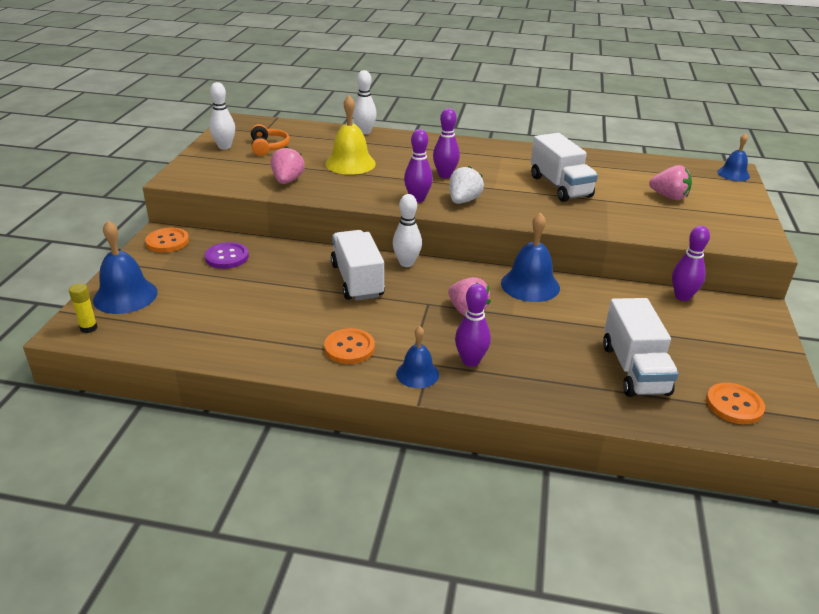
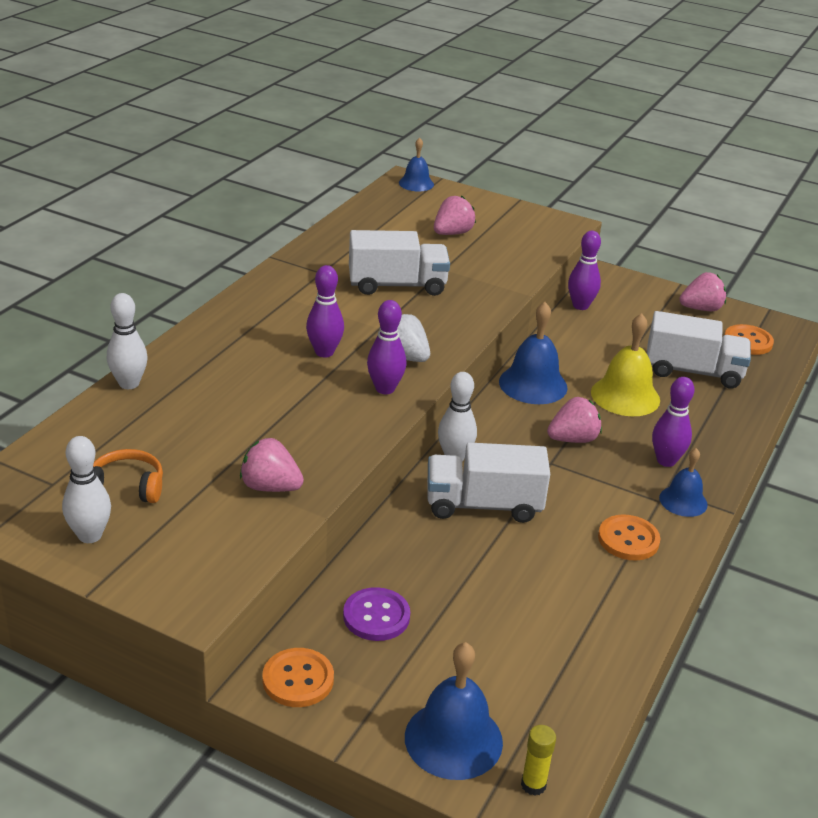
camera: 75 degrees left, 0 degrees up
yellow bell [325,95,376,175] -> yellow bell moved to [591,313,660,416]
none -> pink strawberry [680,272,726,311]

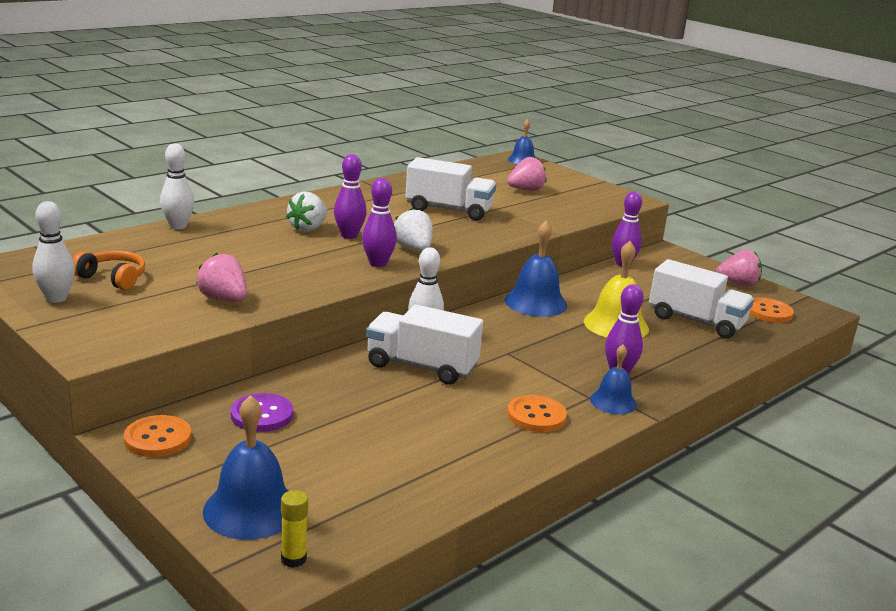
camera: 20 degrees right, 10 degrees down
pink strawberry [547,397,602,443] -> none
none -> white strawberry [286,192,327,232]

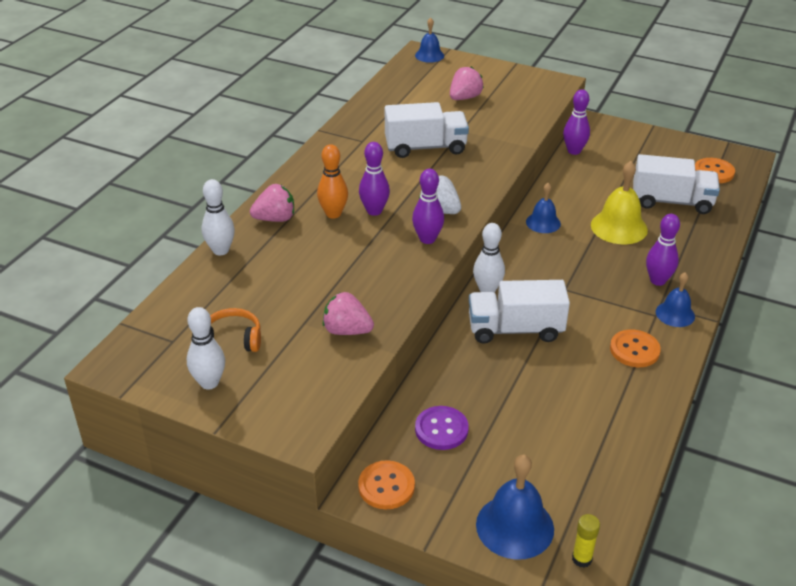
camera: 20 degrees left, 15 degrees up
white strawberry [286,192,327,232] -> orange bowling pin [317,144,348,218]
blue bell [504,221,567,317] -> blue bell [526,183,561,233], size x0.62
pink strawberry [716,249,762,287] -> pink strawberry moved to [250,184,294,222]

